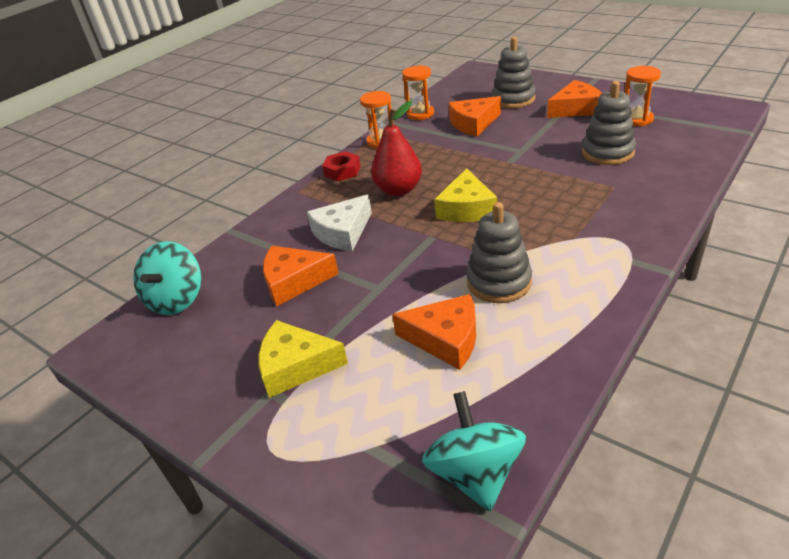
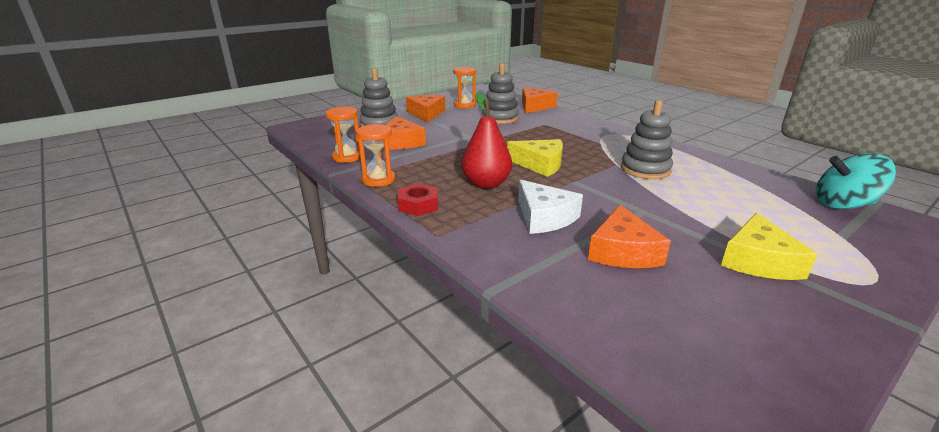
camera: 80 degrees left, 10 degrees down
turquoise spinning top [133,241,201,315] -> none
orange cheese [392,294,476,370] -> orange cheese moved to [522,88,558,113]

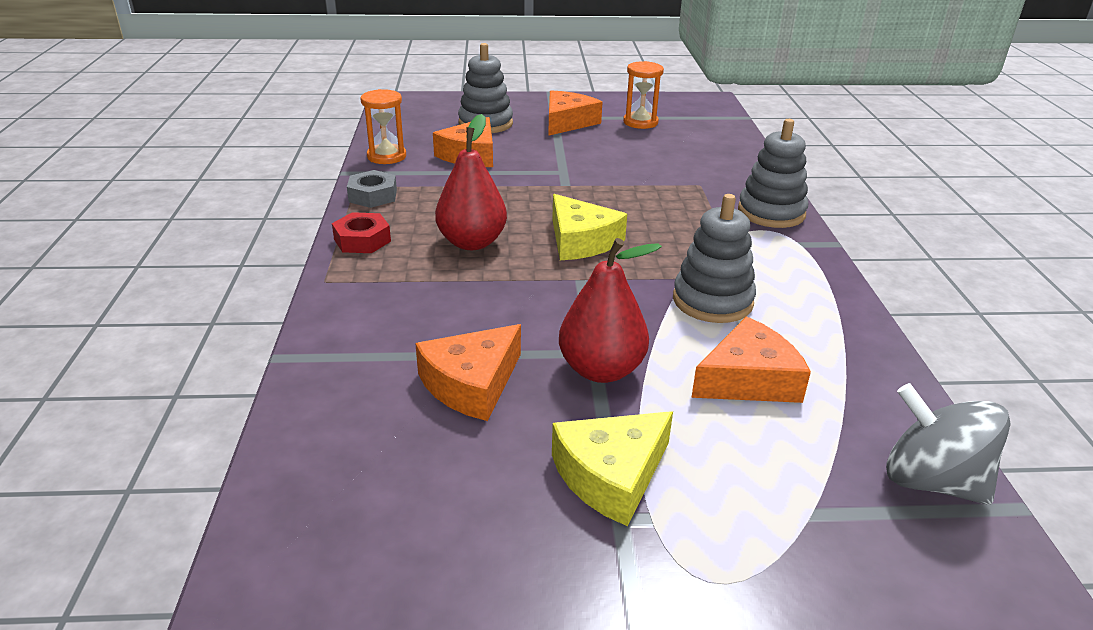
camera: 35 degrees right, 5 degrees up
orange hourglass [356,124,395,187] -> grey nut [347,170,397,208]
grey stacking toy [482,63,519,124] -> grey stacking toy moved to [738,119,808,228]
white cheese [518,180,583,234] -> none
orange cheese [522,88,558,113] -> orange cheese moved to [691,317,811,403]
turquoise spinning top [816,153,896,210] -> grey spinning top [886,383,1011,505]
none -> red pear [559,238,662,383]

